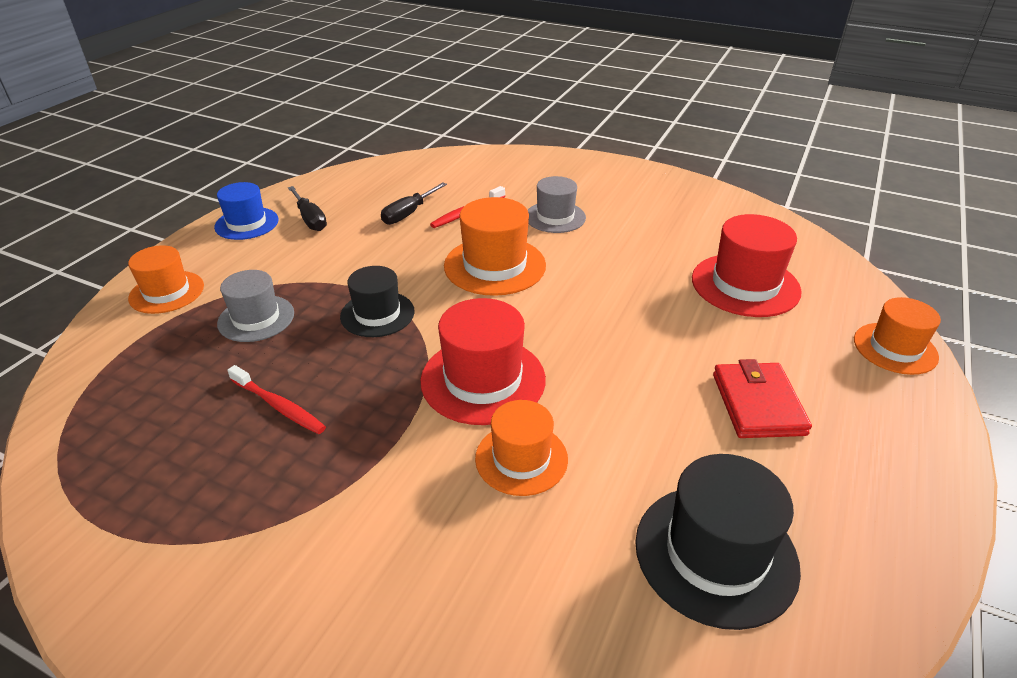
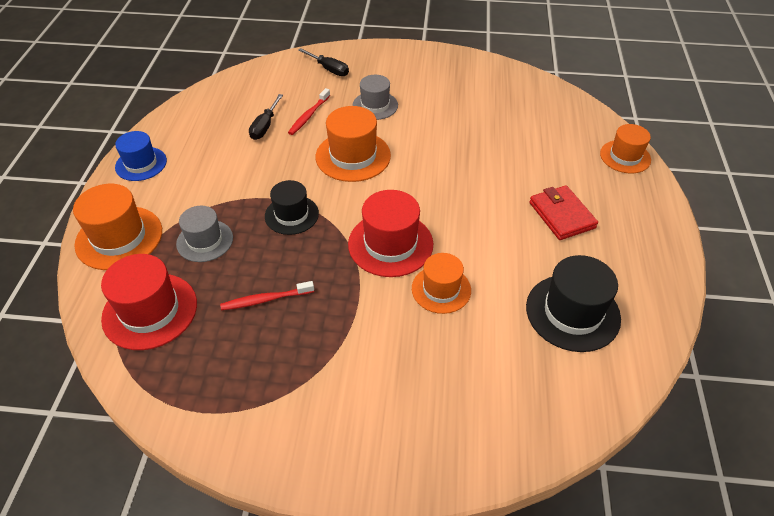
camera: 20 degrees left, 10 degrees up
orange hat [128,245,204,314] -> orange hat [73,184,162,270], size x1.52
red toothbrush [227,365,326,434] -> red toothbrush turned 150 degrees clockwise [220,281,314,310]
black screwdriver [288,186,327,231] -> black screwdriver moved to [298,48,349,76]
red hat [692,214,802,317] -> red hat moved to [101,254,197,350]

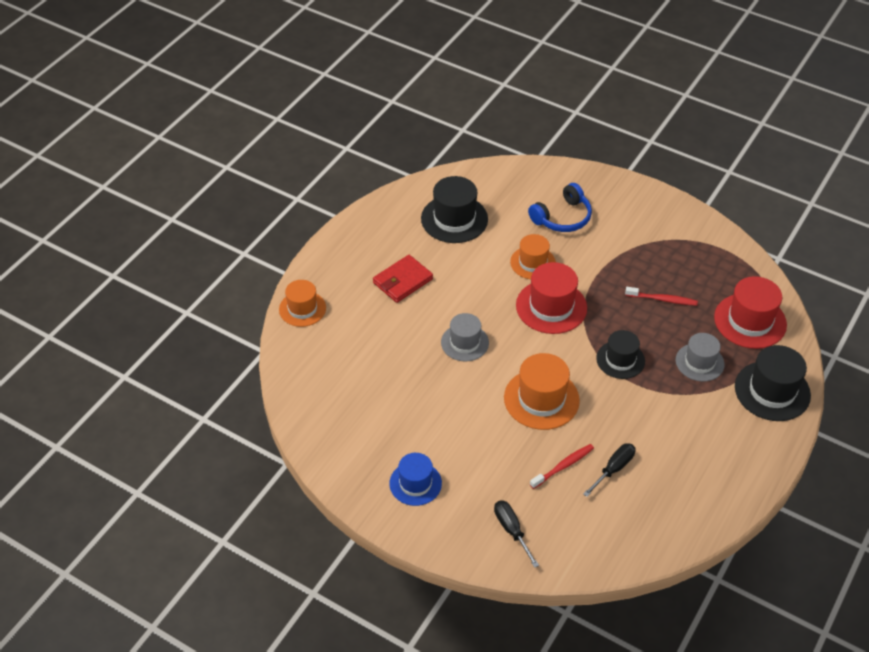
camera: 155 degrees left, 0 degrees up
orange hat [73,184,162,270] -> black hat [735,345,811,421]
blue hat [115,131,167,181] -> blue hat moved to [389,453,442,506]
grey hat [352,75,398,120] -> grey hat moved to [441,313,489,361]
red wallet [529,185,598,240] -> red wallet turned 45 degrees clockwise [373,255,433,303]
none -> blue headphones [528,183,592,232]

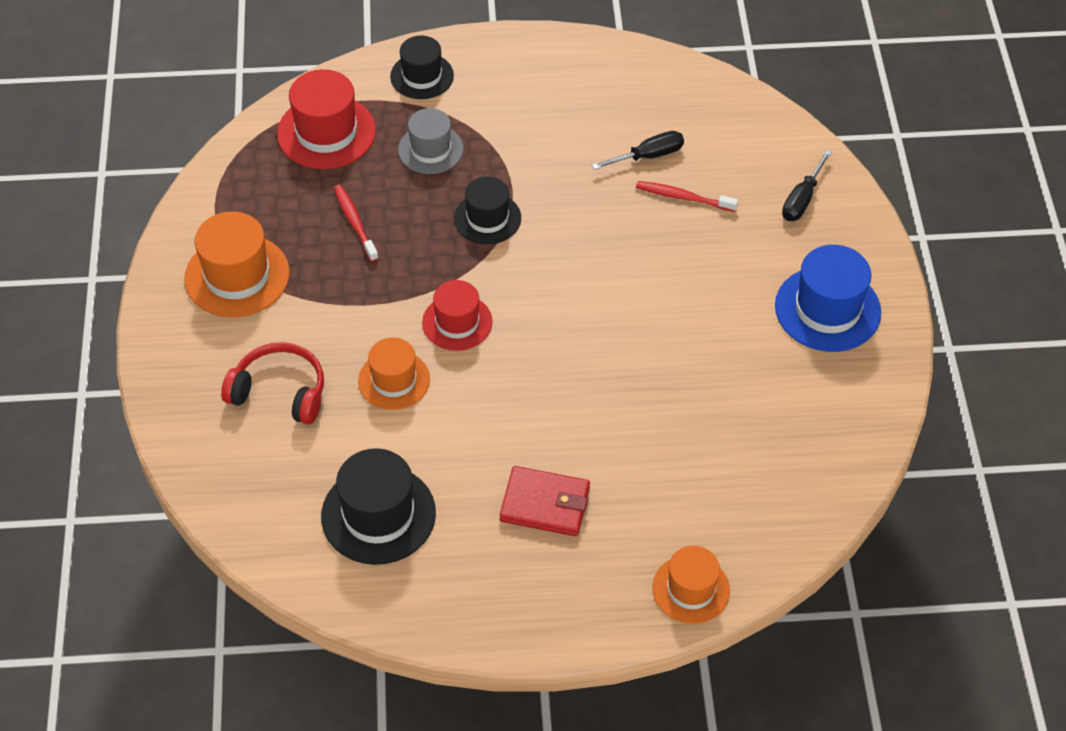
camera: 125 degrees left, 5 degrees up
blue hat [389,453,442,506] -> blue hat [775,245,881,352], size x1.52
grey hat [441,313,489,361] -> none
orange hat [504,353,580,430] -> orange hat moved to [184,211,290,318]
red hat [516,262,587,334] -> red hat [422,280,492,351], size x0.66
blue headphones [528,183,592,232] -> red headphones [221,342,324,424]
black screwdriver [583,443,635,497] -> black screwdriver turned 150 degrees clockwise [592,131,684,170]
black hat [735,345,811,421] -> black hat [390,35,454,99], size x0.66

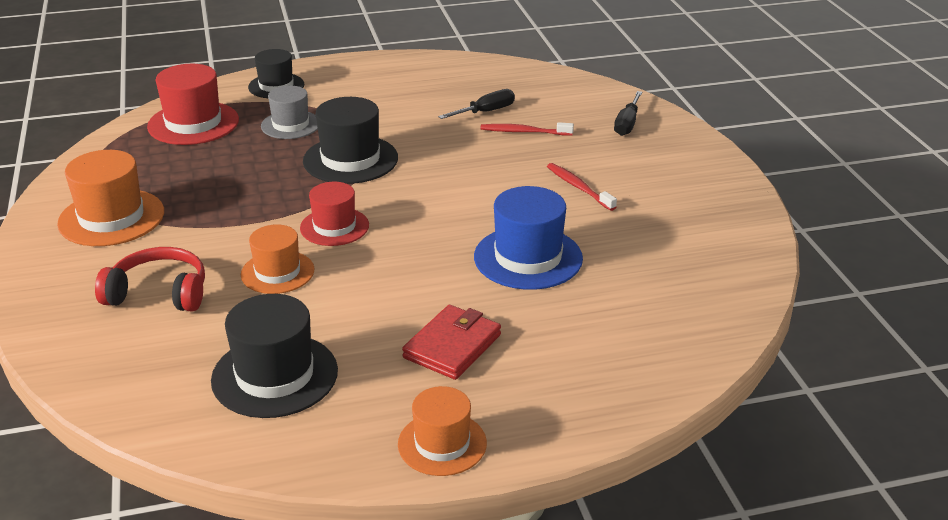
camera: 10 degrees left, 20 degrees down
red toothbrush [333,184,379,262] -> red toothbrush moved to [547,163,617,211]
black hat [454,177,521,244] -> black hat [303,97,398,184], size x1.52
red wallet [500,466,590,536] -> red wallet turned 60 degrees counterclockwise [402,305,501,380]
orange hat [652,546,730,624] -> orange hat moved to [398,386,487,476]
blue hat [775,245,881,352] -> blue hat moved to [474,186,583,290]

